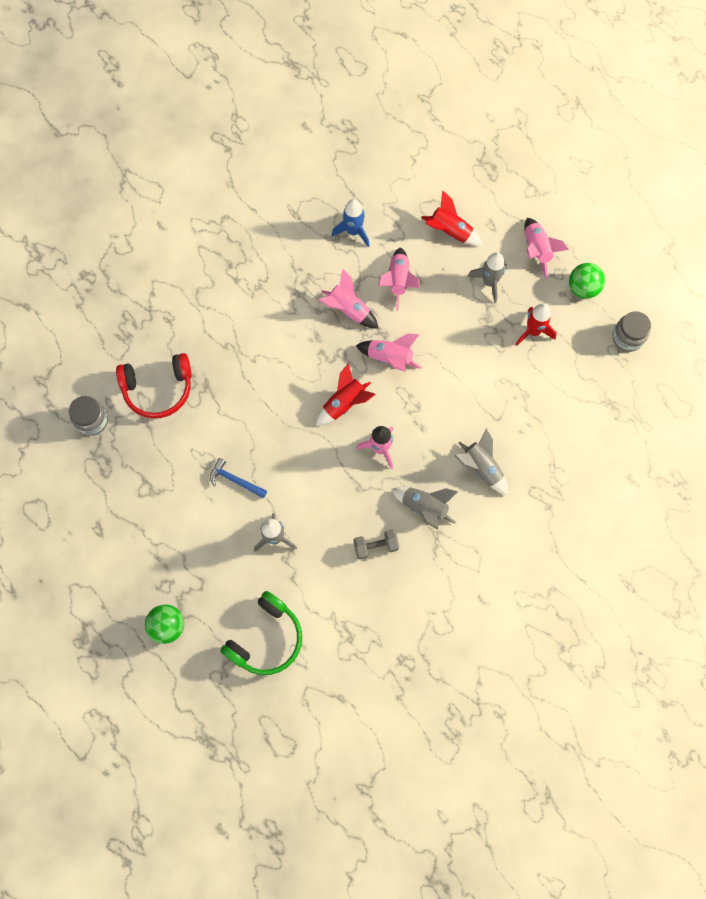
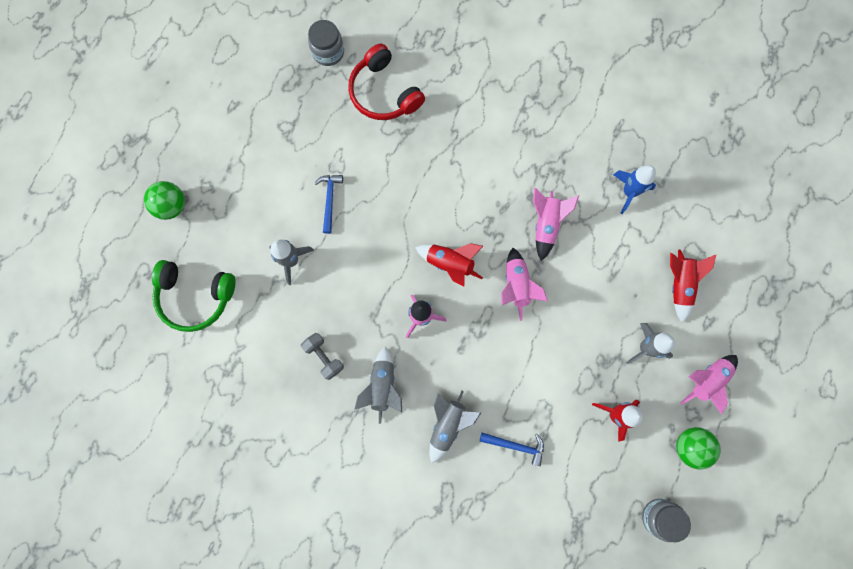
camera: 65 degrees right, 5 degrees up
pink rocket [378,247,420,311] -> none
none -> blue hammer [480,433,544,466]

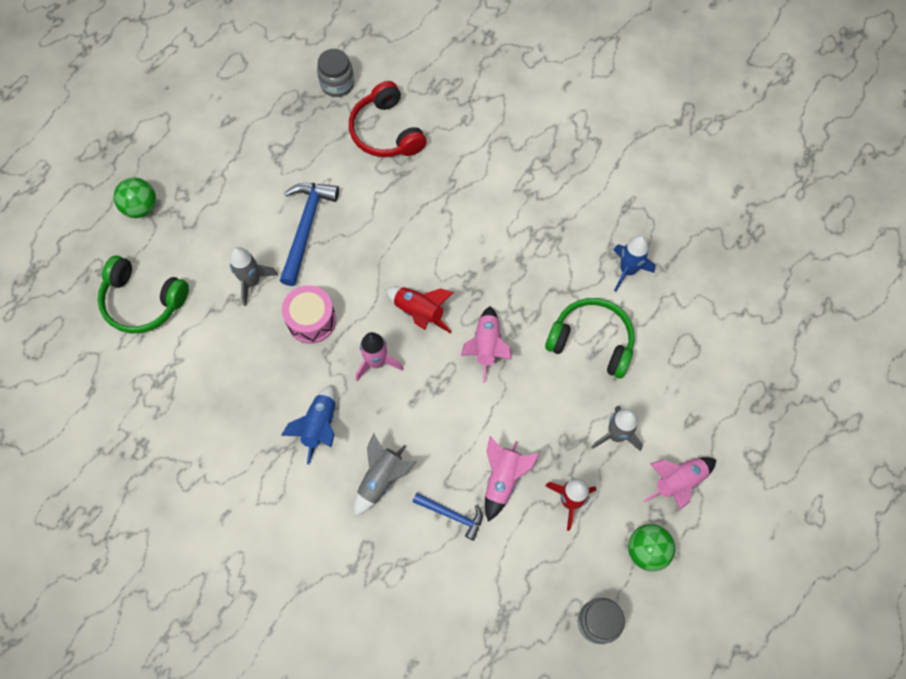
camera: 10 degrees right, 10 degrees down
grey dumbbell [301,333,344,380] -> none
blue hammer [314,175,343,234] -> blue hammer [280,183,339,286], size x1.75
grey rocket [354,346,402,424] -> blue rocket [281,385,336,465]
pink rocket [533,188,579,261] -> pink rocket moved to [485,436,540,522]
red rocket [670,249,717,323] -> none
none -> pink drum [282,285,336,344]
none -> green headphones [545,298,635,378]

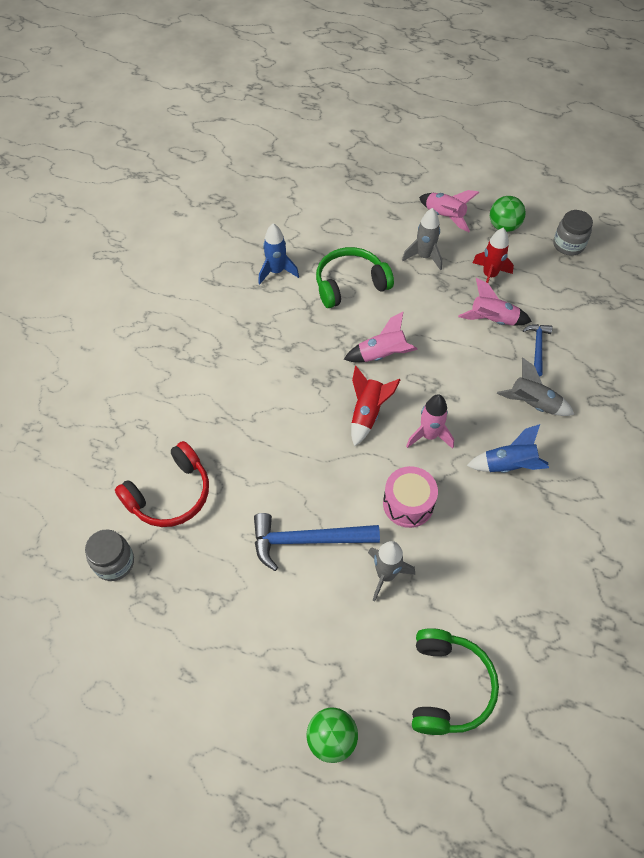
camera: 105 degrees left, 10 degrees down
green headphones [545,298,635,378] -> green headphones turned 60 degrees clockwise [316,247,394,308]

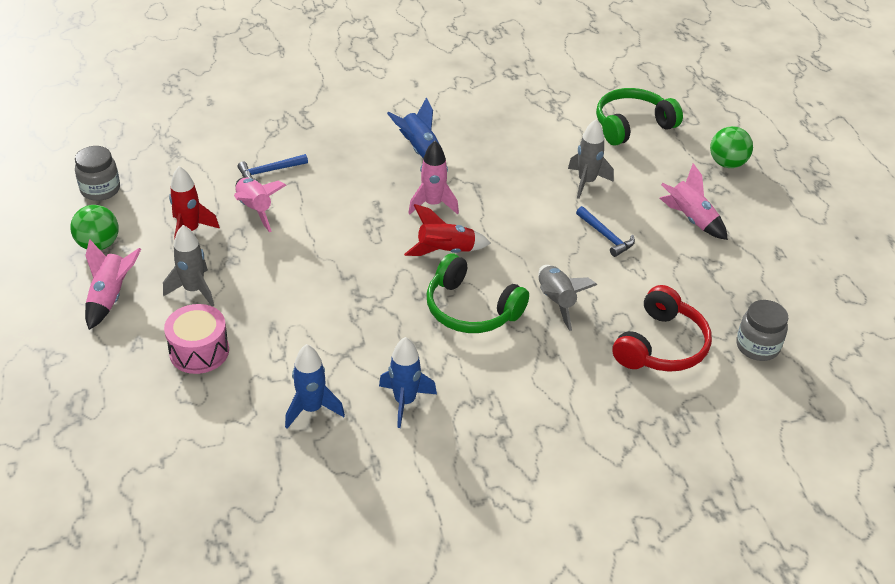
camera: 125 degrees left, 15 degrees down
red headphones [115,441,209,527] -> red headphones turned 105 degrees clockwise [612,285,712,372]
blue hammer [254,513,380,571] -> blue hammer [576,206,635,257], size x0.57
green headphones [316,247,394,308] -> green headphones moved to [427,254,529,333]
pink rocket [344,311,418,362] -> pink rocket moved to [660,163,728,240]
pink drum [383,466,438,528] -> pink drum moved to [164,304,229,374]
grey rocket [497,358,575,416] -> grey rocket moved to [539,265,597,331]
none -> blue rocket [379,337,437,428]

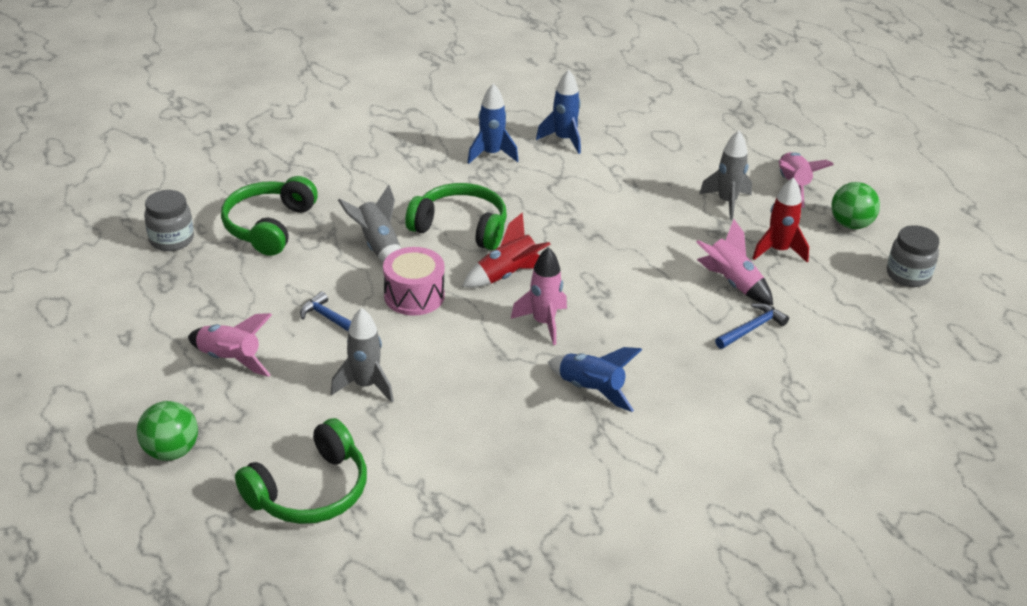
camera: 165 degrees right, 5 degrees down
pink drum [164,304,229,374] -> pink drum moved to [383,247,445,316]
red headphones [612,285,712,372] -> green headphones [221,176,318,256]

